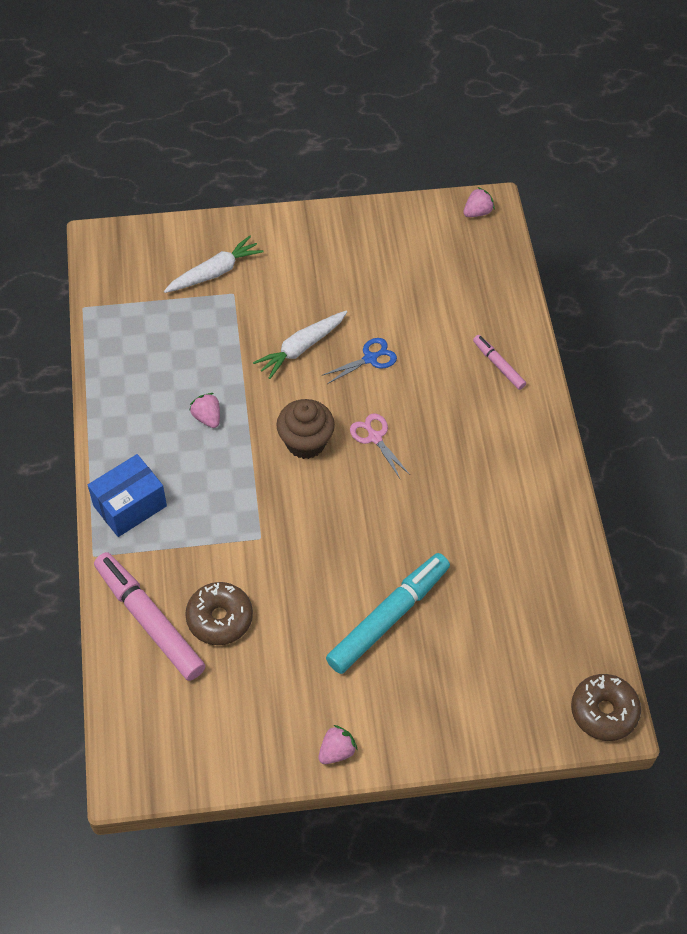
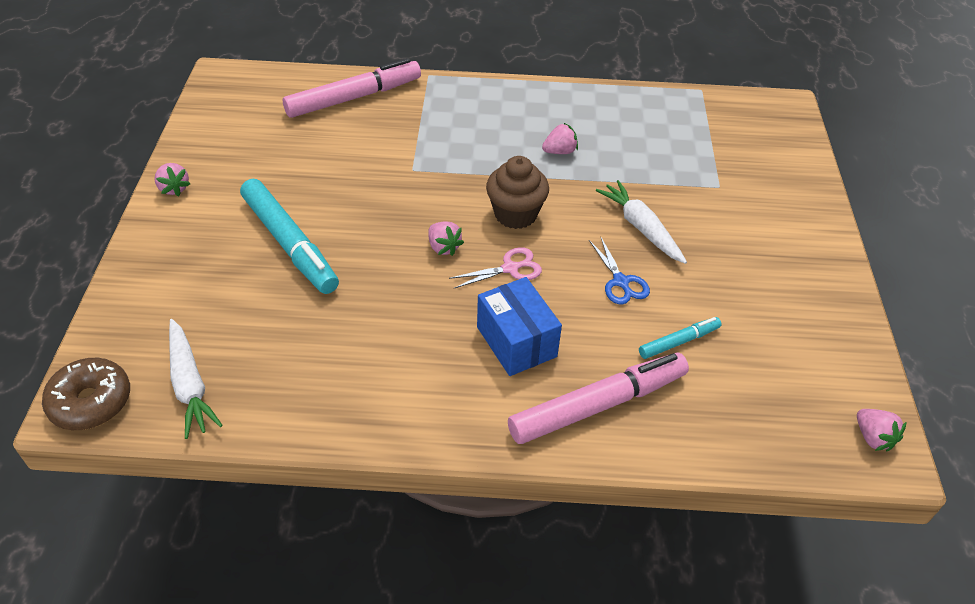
camera: 100 degrees right, 10 degrees down
blue box [88,454,167,537] -> blue box moved to [477,277,562,376]
white carrot [164,236,263,293] -> white carrot moved to [169,319,223,439]
brown donut [185,582,253,645] -> none
pink marker [473,335,526,390] -> pink marker [508,353,689,444], size x1.98
none -> pink strawberry [428,222,464,256]
none -> turquoise marker [639,317,721,359]

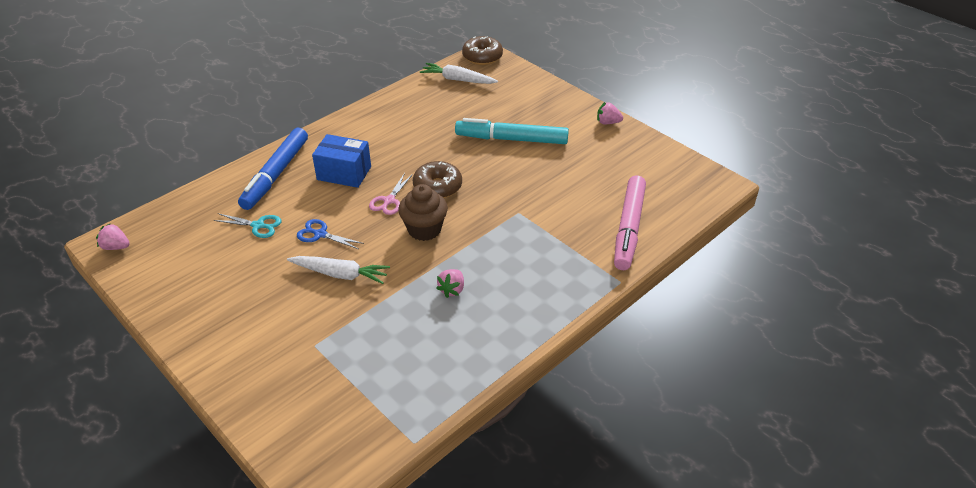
camera: 135 degrees right, 5 degrees down
pink strawberry [428,222,464,256] -> brown donut [413,161,462,198]
pink marker [508,353,689,444] -> blue marker [238,128,308,210]
turquoise marker [639,317,721,359] -> turquoise scissors [214,213,281,238]

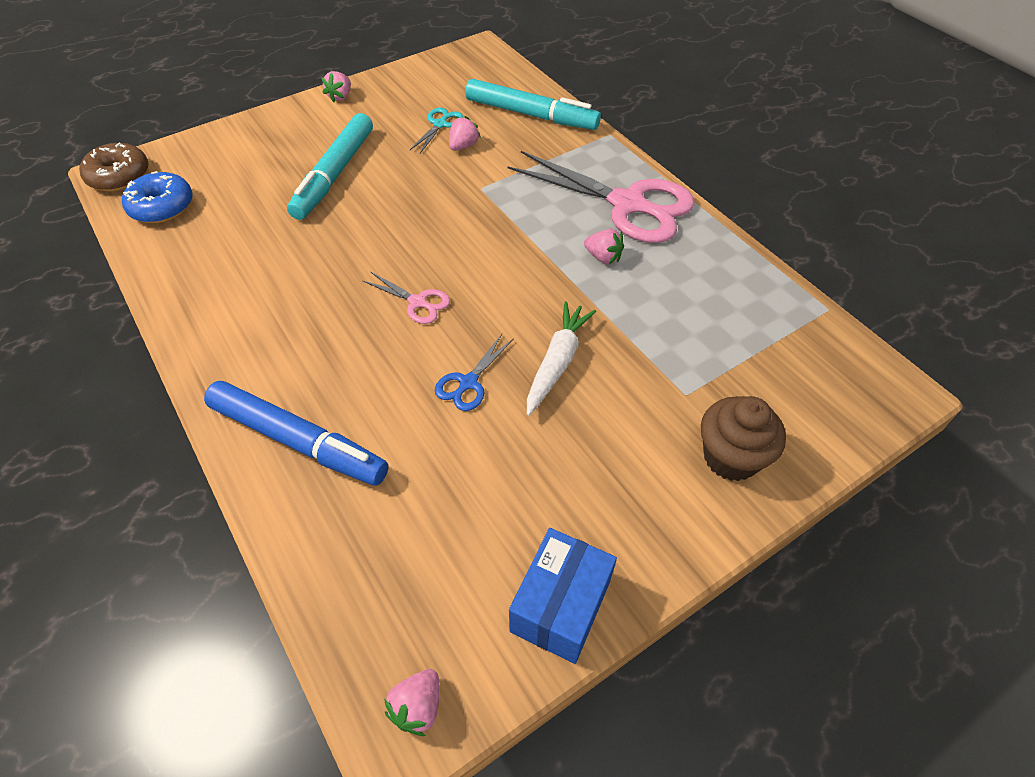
camera: 80 degrees left, 10 degrees up
turquoise scissors [214,213,281,238] -> turquoise scissors moved to [410,108,463,153]
blue box [312,134,371,188] -> blue box moved to [509,528,617,664]
brown cupcake [398,184,448,241] -> brown cupcake moved to [701,396,786,481]
brown donut [413,161,462,198] -> none
white carrot [420,63,498,84] -> blue donut [122,171,193,223]
pink marker [614,175,646,270] -> turquoise marker [465,79,601,130]
none -> pink strawberry [449,116,481,151]
none -> pink scissors [508,151,694,243]

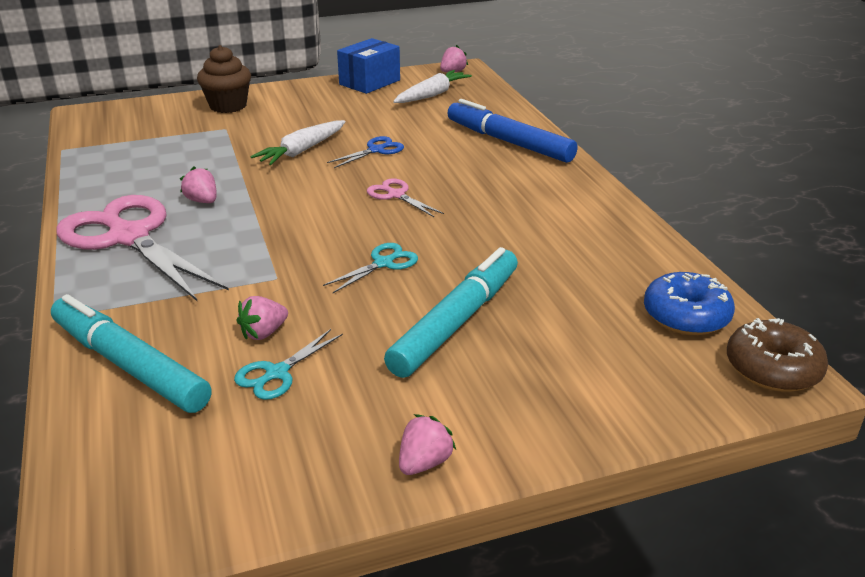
camera: 165 degrees left, 20 degrees down
none -> turquoise scissors [323,243,418,293]
none -> white carrot [393,70,472,103]

